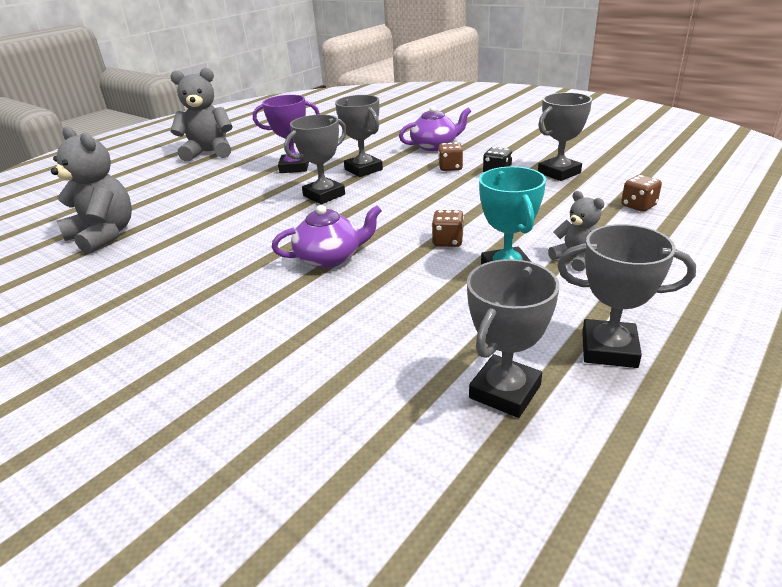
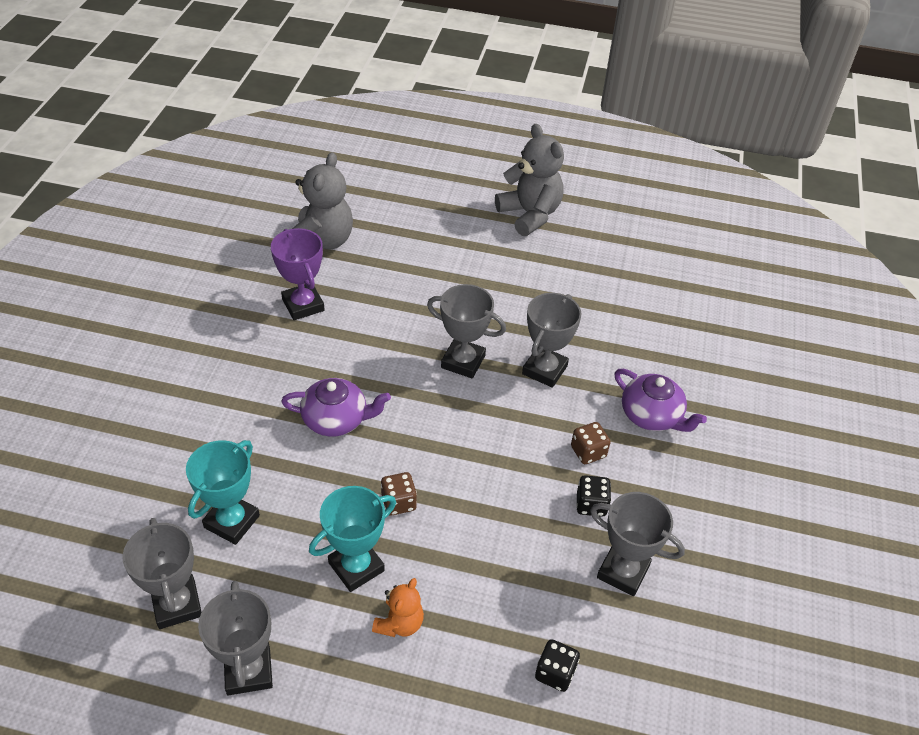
camera: 60 degrees right, 15 degrees up
purple trophy [253,95,320,173] -> purple trophy moved to [271,228,325,320]
purple teapot [272,205,382,268] -> purple teapot turned 45 degrees counterclockwise [281,378,391,437]
grey trophy [467,259,559,418] -> grey trophy turned 60 degrees clockwise [123,518,201,629]
grey teddy bear [548,191,604,272] -> orange teddy bear [372,578,424,637]
brown dice [621,175,662,212] -> black dice [535,639,580,692]
none -> turquoise trophy [186,440,260,545]

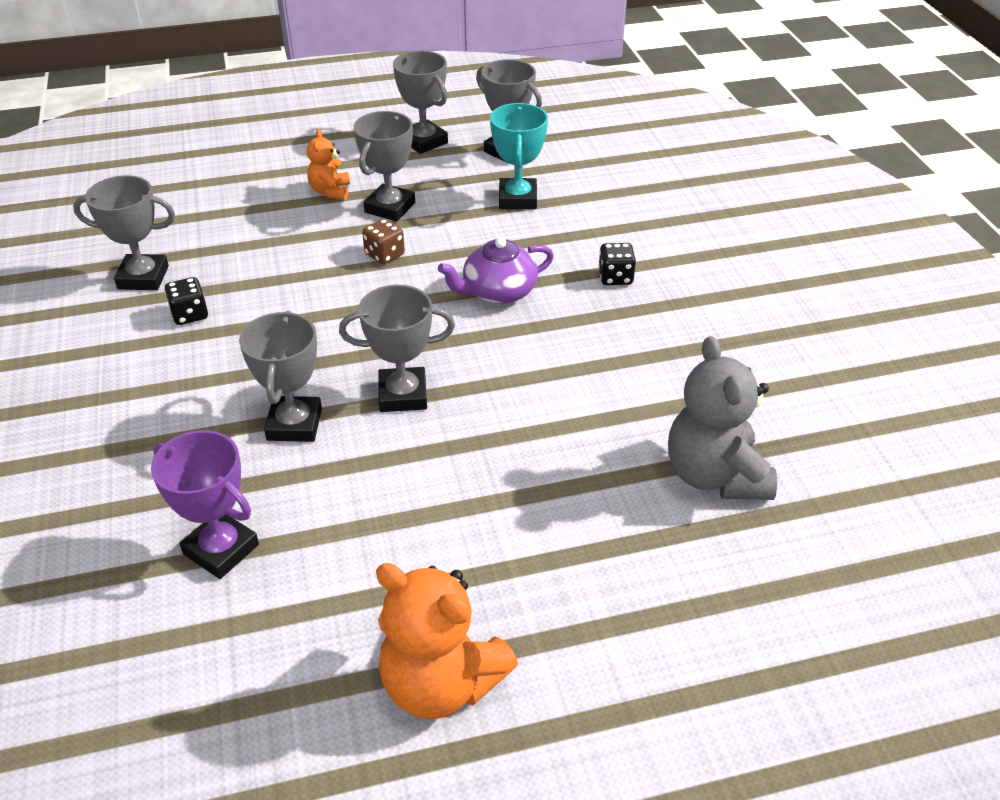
camera: 155 degrees right, 5 degrees down
purple trophy [271,228,325,320] -> purple trophy moved to [151,430,259,579]
turquoise trophy [309,486,396,592] -> grey trophy [354,111,415,221]
grey teddy bear [495,124,564,236] -> orange teddy bear [376,563,518,719]
black dice [535,639,580,692] -> black dice moved to [598,243,636,285]
brown dice [571,422,611,464] -> none
purple teapot [615,369,707,432] -> none

